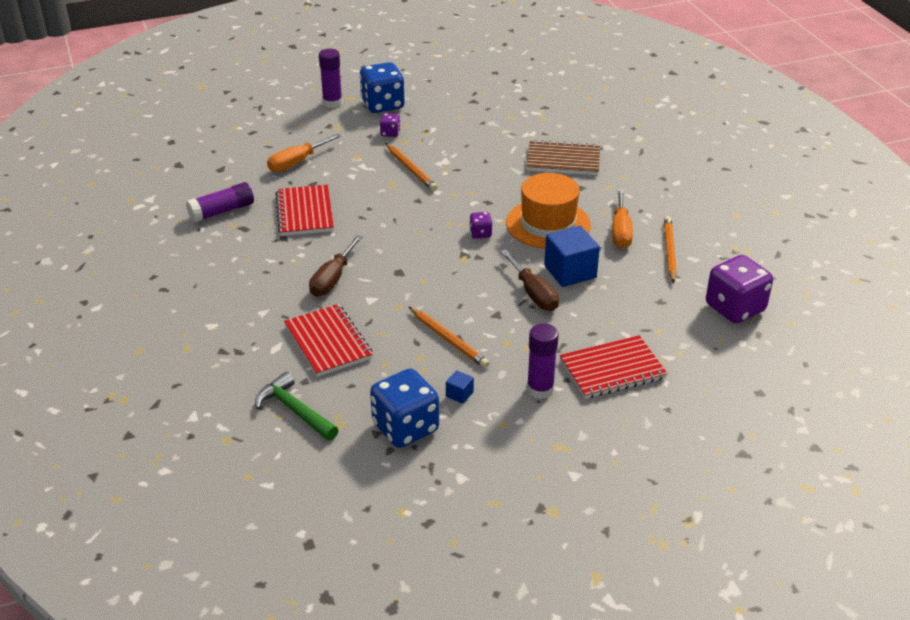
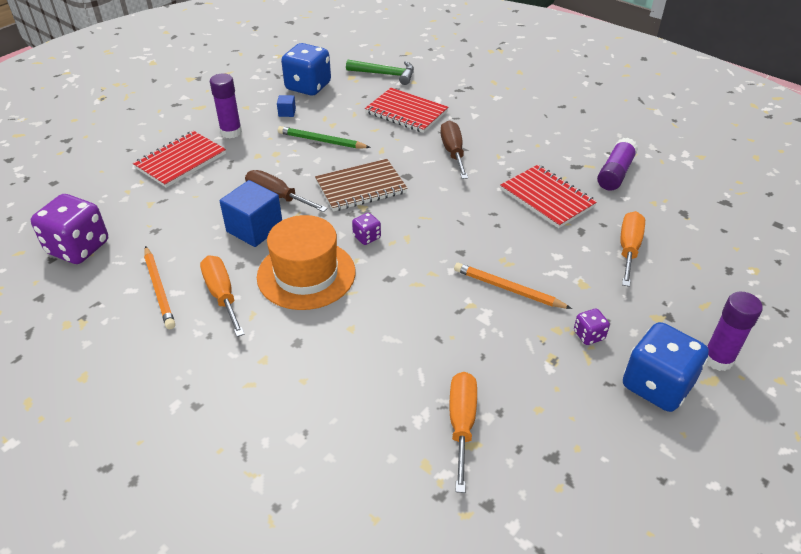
camera: 150 degrees right, 5 degrees up
orange pencil [409,307,490,368] -> green pencil [278,126,371,149]
brown notebook [526,140,600,175] -> brown notebook moved to [315,159,408,211]
none -> orange screwdriver [450,372,477,493]

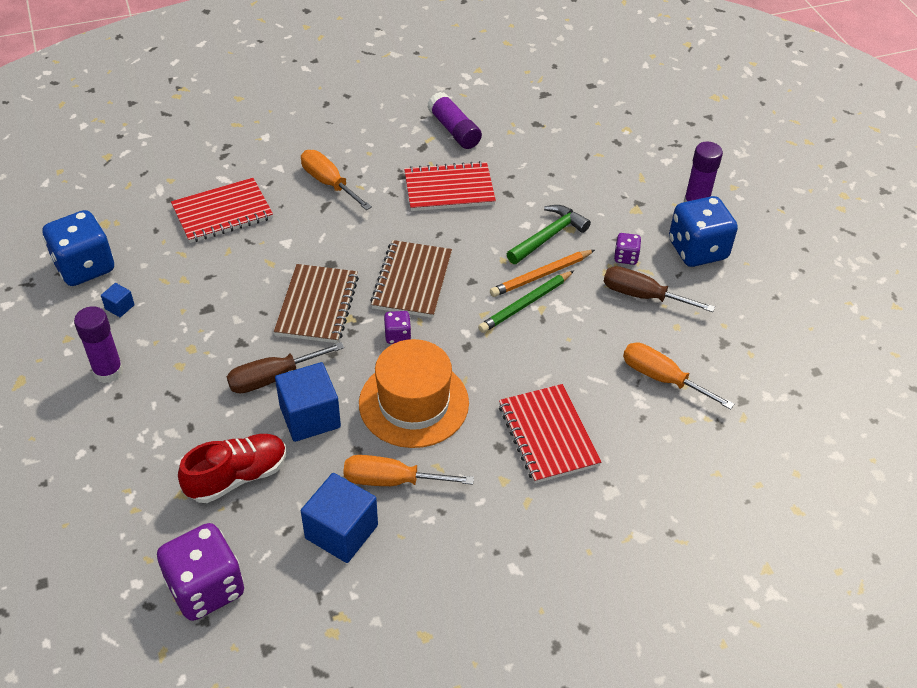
camera: 60 degrees left, 5 degrees up
red notebook [133,131,226,188] -> red notebook moved to [499,384,601,483]
orange pencil [144,246,175,329] -> blue cube [301,473,378,563]
green pencil [278,126,371,149] -> green pencil moved to [478,270,574,333]
green hammer [346,60,414,85] -> green hammer moved to [507,205,591,264]
brown screwdriver [441,121,468,179] -> brown screwdriver moved to [604,266,715,312]
orange screwdriver [620,211,645,287] -> orange screwdriver moved to [301,150,372,210]
none -> red shoe [178,434,287,503]
none -> brown notebook [370,240,452,318]

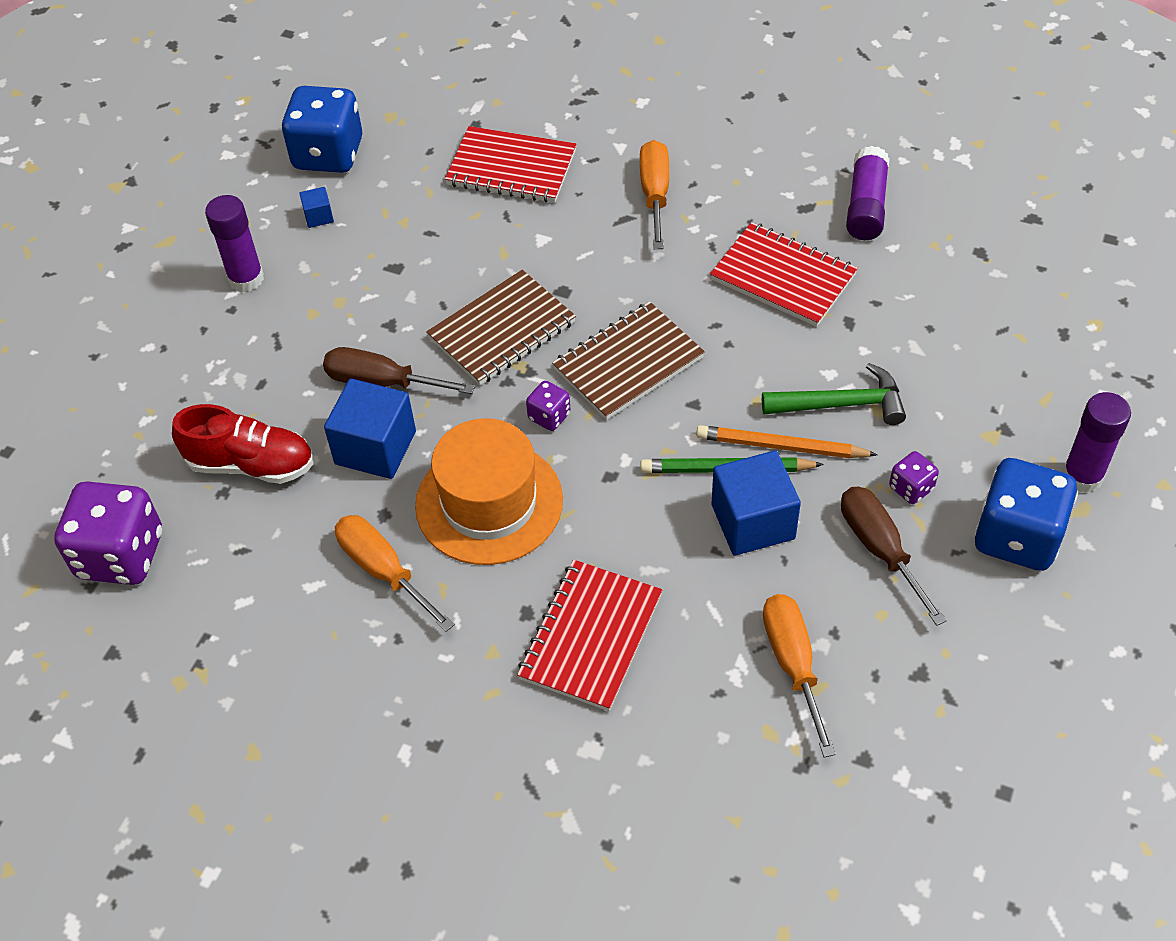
camera: 45 degrees right, 5 degrees up
blue cube [301,473,378,563] -> blue cube moved to [712,451,801,556]

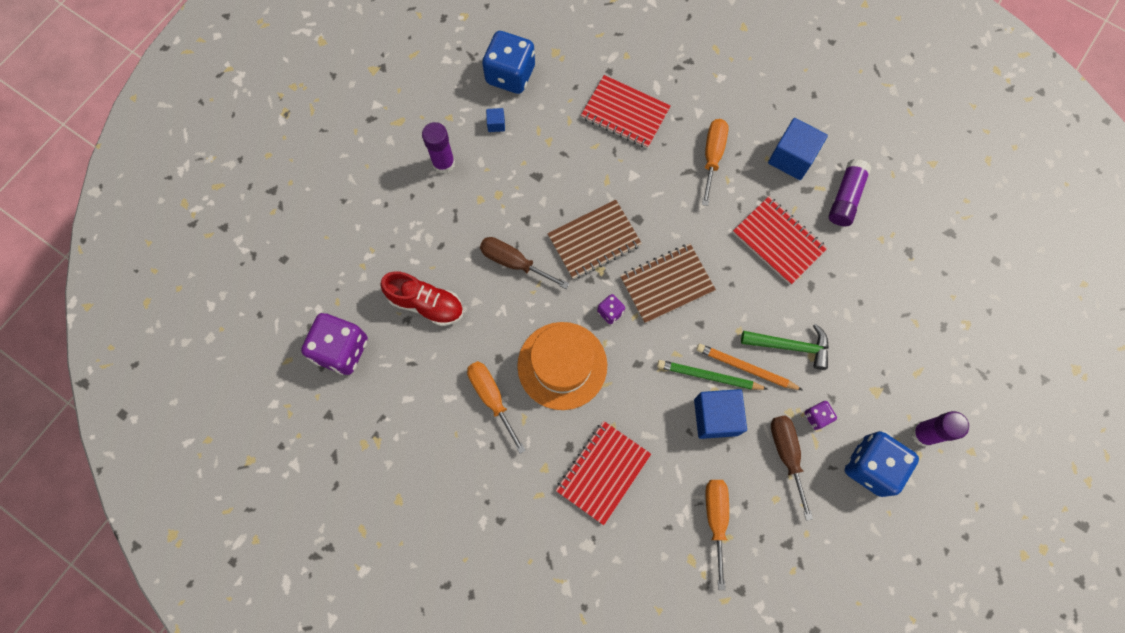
camera: 10 degrees right, 20 degrees up
blue cube [324,379,416,479] -> blue cube moved to [768,118,828,180]

